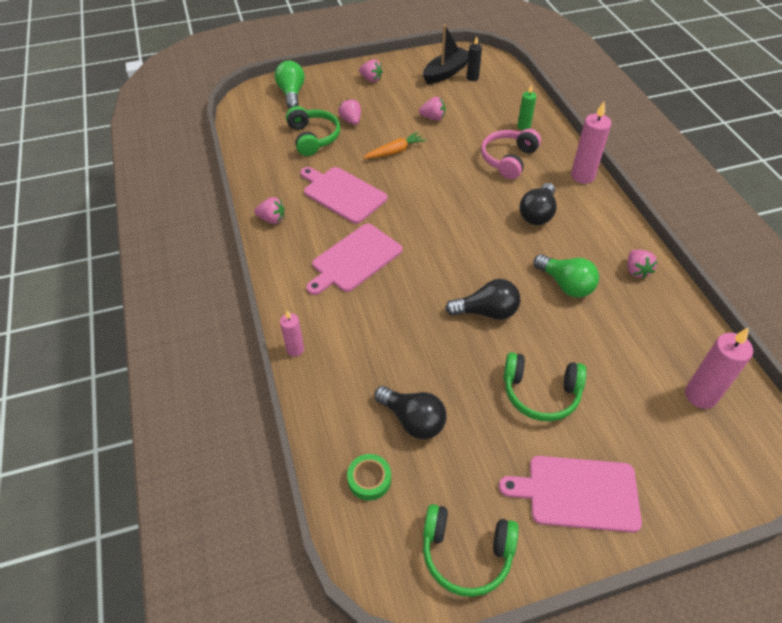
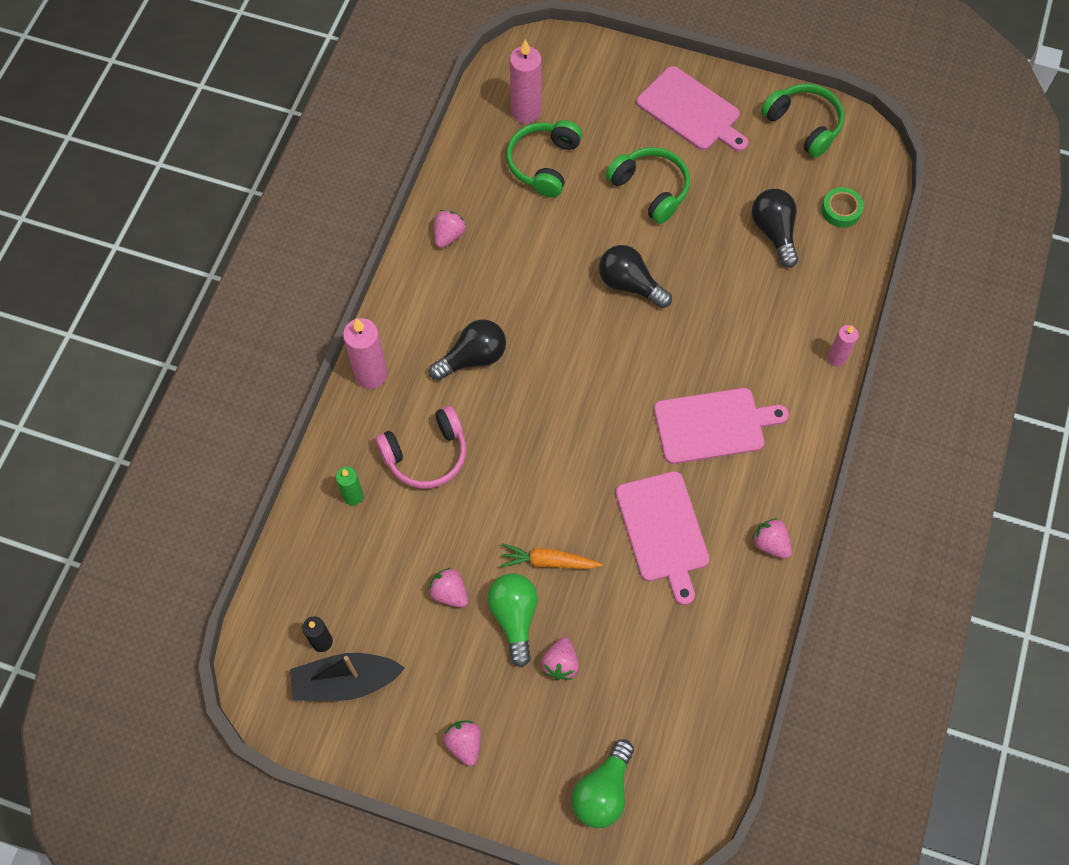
camera: 145 degrees left, 15 degrees up
green headphones [286,106,340,156] -> green headphones moved to [506,120,582,198]
green light bulb [534,254,599,298] -> green light bulb moved to [487,573,538,667]

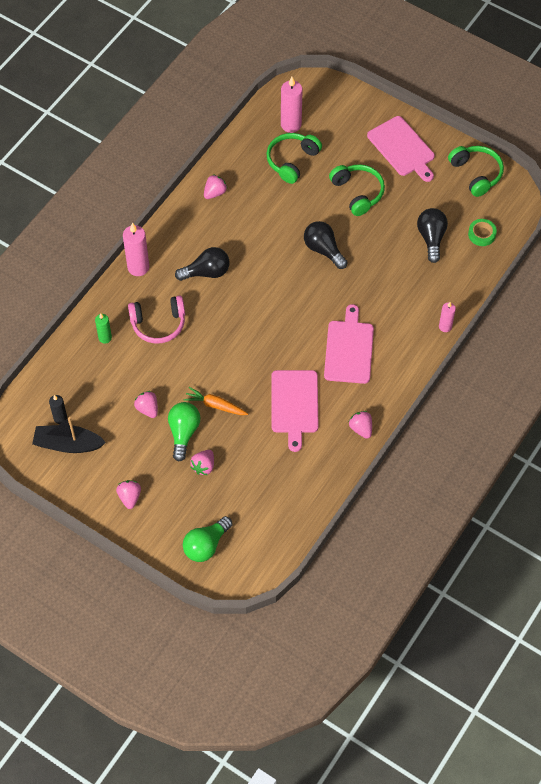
camera: 15 degrees right, 5 degrees down
pink cutting board [654,388,789,464] -> pink cutting board turned 90 degrees counterclockwise [324,304,374,384]

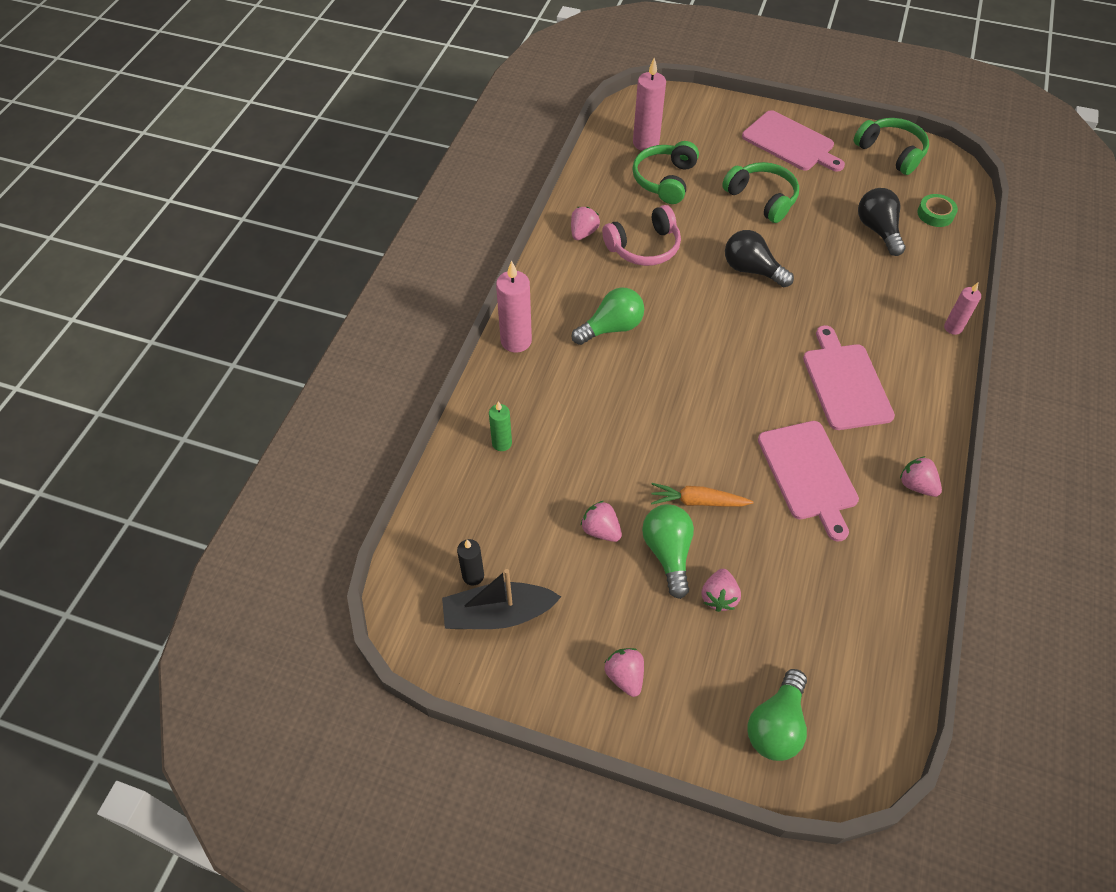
camera: 15 degrees left, 5 degrees down
pink headphones [128,296,185,344] -> pink headphones moved to [602,205,681,266]
black light bulb [175,247,230,281] -> green light bulb [572,288,644,345]

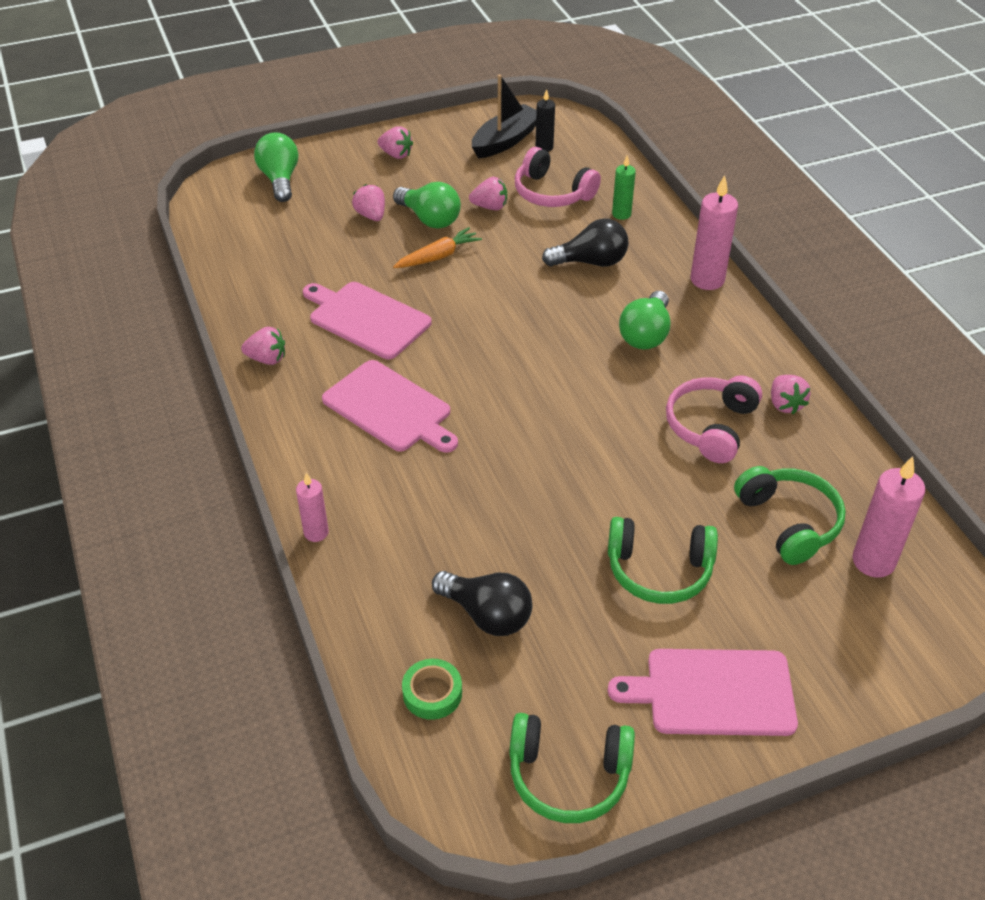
camera: 140 degrees right, 10 degrees down
black light bulb [725,230,794,287] -> black light bulb moved to [542,218,629,267]
none -> pink headphones [515,147,601,207]

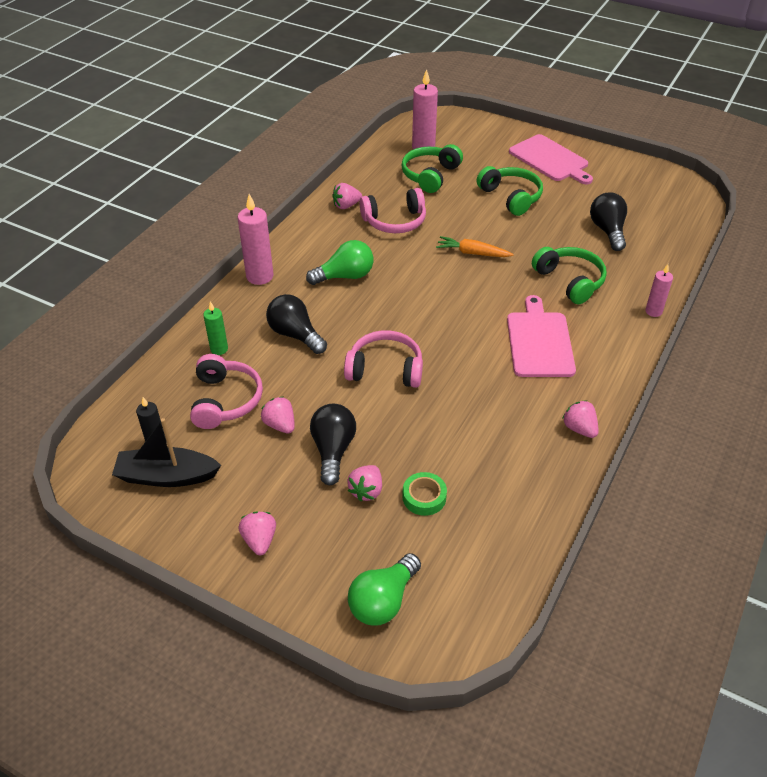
camera: 130 degrees left, 0 degrees up
pink cutting board [303,282,432,359] -> none
green light bulb [393,182,461,229] -> black light bulb [310,404,356,485]
orange carrot [393,227,482,268] -> orange carrot moved to [436,236,514,257]
green tape [402,659,462,720] -> green tape moved to [402,472,447,516]
green headphones [509,713,635,823] -> green headphones moved to [532,247,607,304]
pink strawberry [771,375,811,414] -> pink strawberry turned 150 degrees counterclockwise [332,183,362,209]
none -> pink headphones [344,330,423,388]

